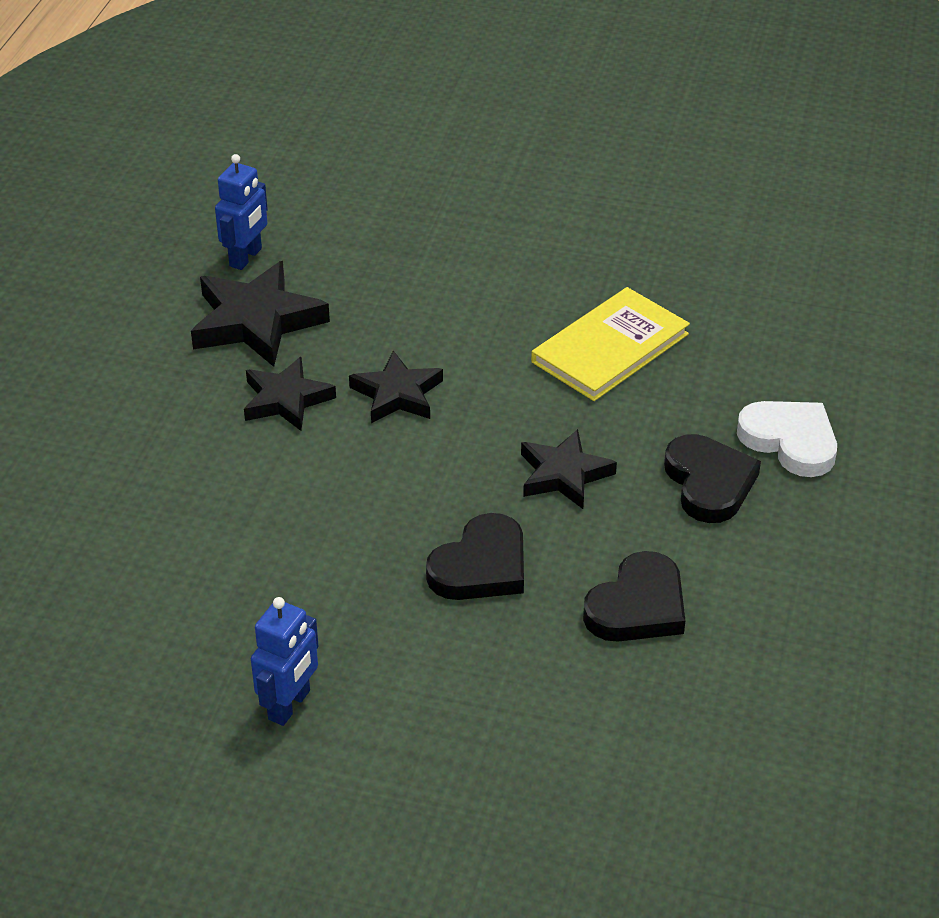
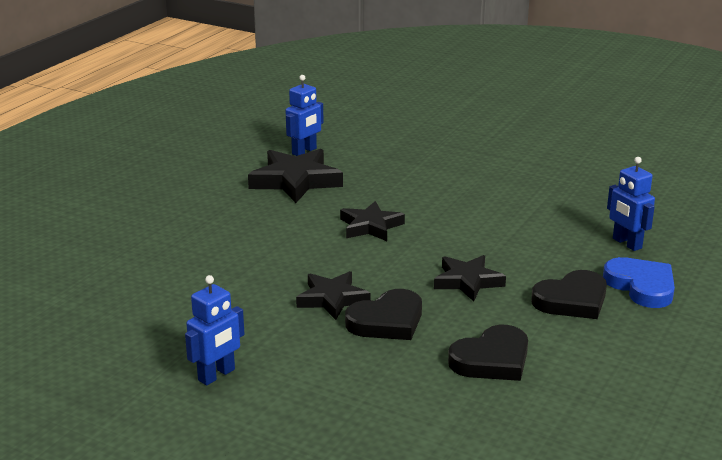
camera: 15 degrees right, 15 degrees down
black star [244,357,336,431] -> black star moved to [296,271,370,320]
yellow book [531,287,690,401] -> none
black heart [664,434,761,523] -> black heart turned 60 degrees clockwise [531,270,607,319]
white heart [737,401,837,477] -> blue heart [603,257,675,308]
none -> blue robot [607,157,655,251]

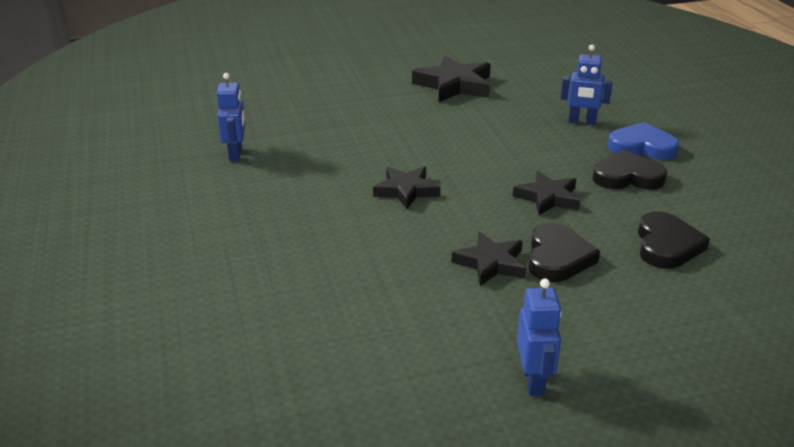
camera: 45 degrees left, 5 degrees up
black star [248,149,343,203] -> black star moved to [412,55,491,102]
black heart [531,270,607,319] -> black heart turned 105 degrees counterclockwise [593,150,667,190]

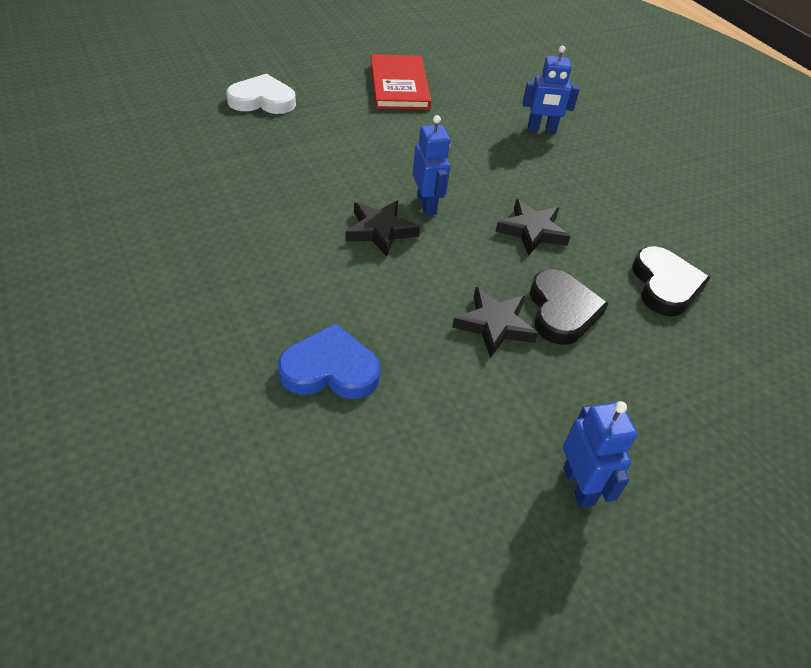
camera: 15 degrees left, 15 degrees up
blue robot [216,73,245,161] -> blue robot moved to [413,115,450,216]
black star [412,55,491,102] -> red book [371,54,431,110]
black heart [593,150,667,190] -> none
blue heart [608,122,679,160] -> blue heart moved to [278,324,380,399]
none -> white heart [226,74,296,114]

